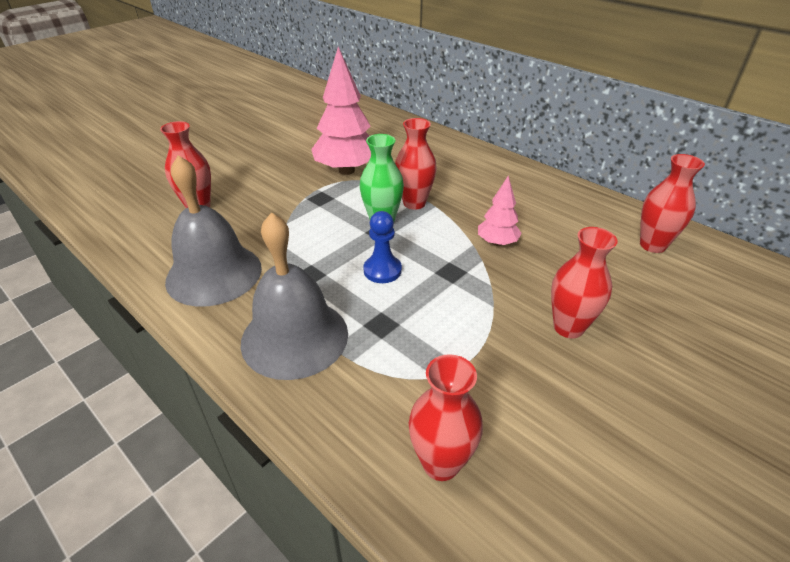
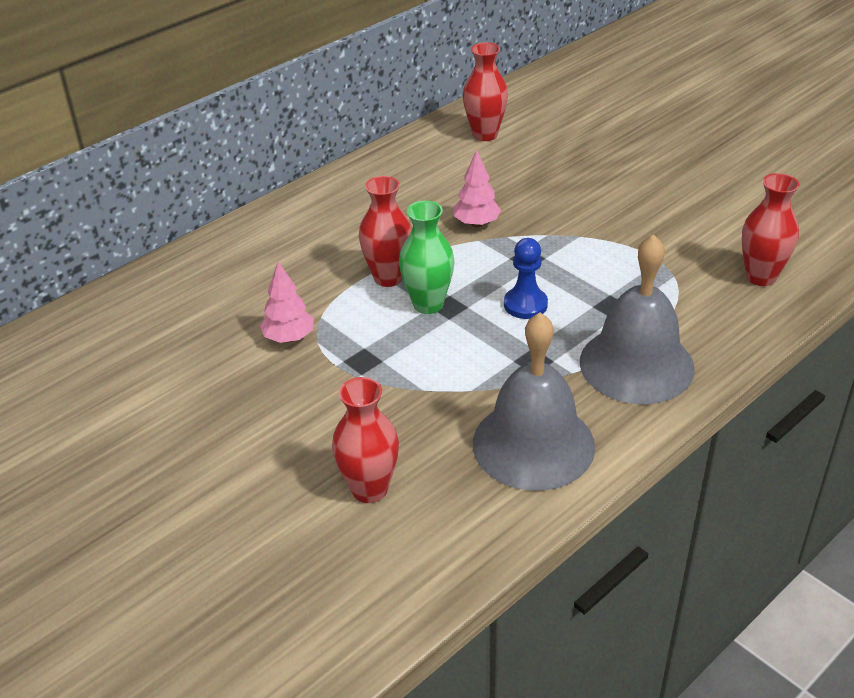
camera: 85 degrees left, 0 degrees up
pink tree [311,47,371,175] -> pink tree [260,262,314,343], size x0.53
red vase [551,227,618,338] -> none

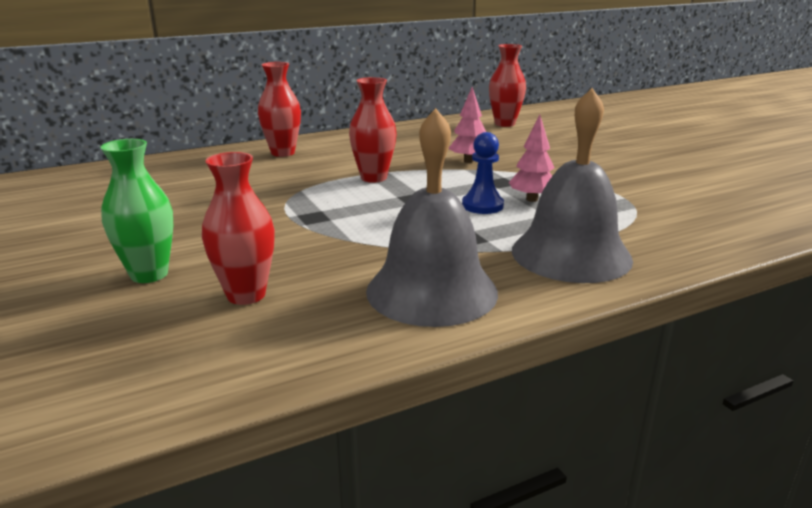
camera: 15 degrees right, 15 degrees down
pink tree [260,262,314,343] -> pink tree moved to [508,115,554,202]
green vase [399,201,454,314] -> green vase moved to [100,139,173,283]
red vase [742,173,799,286] -> red vase moved to [258,62,301,157]

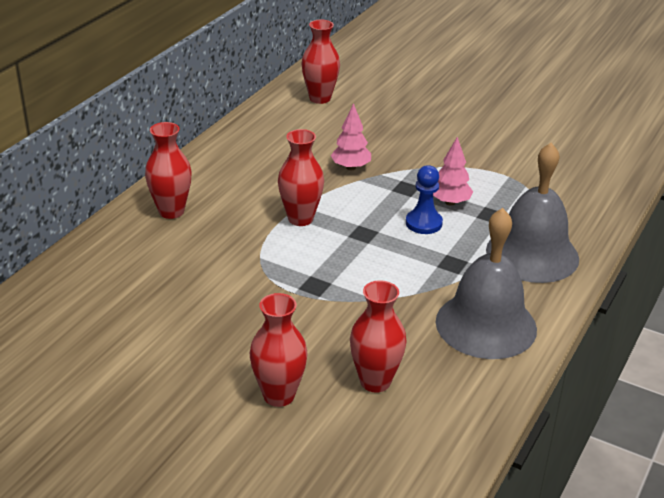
camera: 35 degrees left, 10 degrees up
green vase [100,139,173,283] -> red vase [250,293,308,407]

